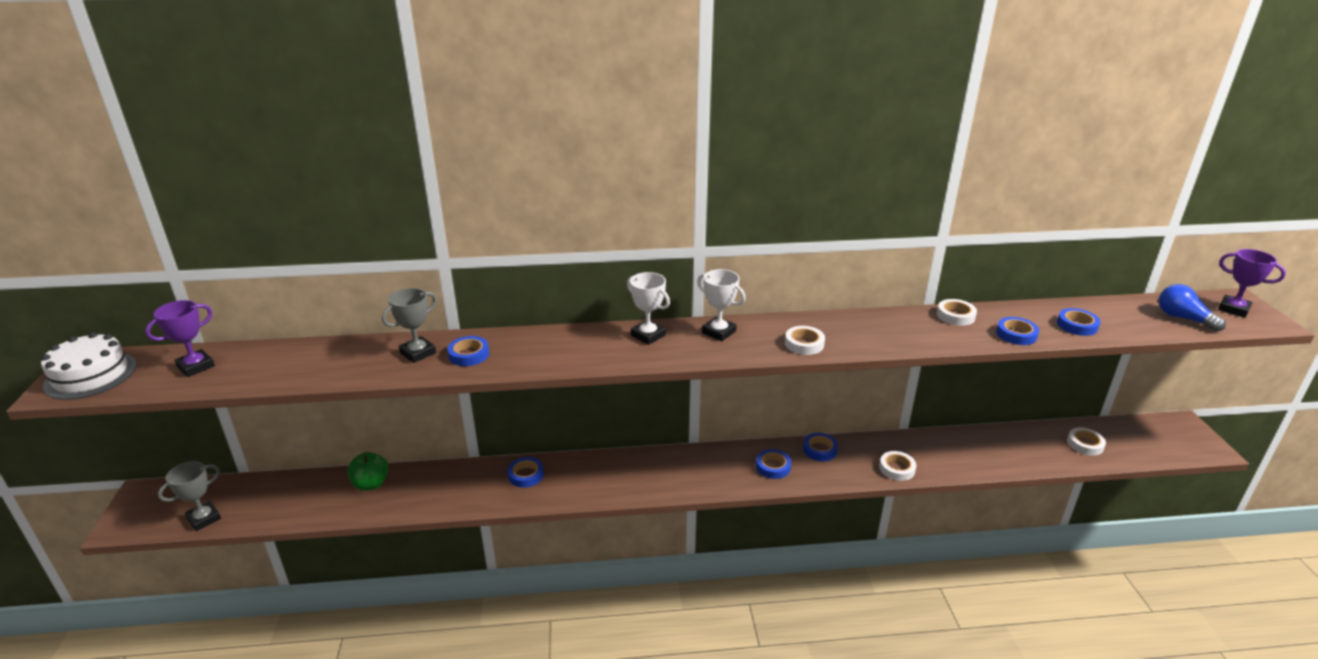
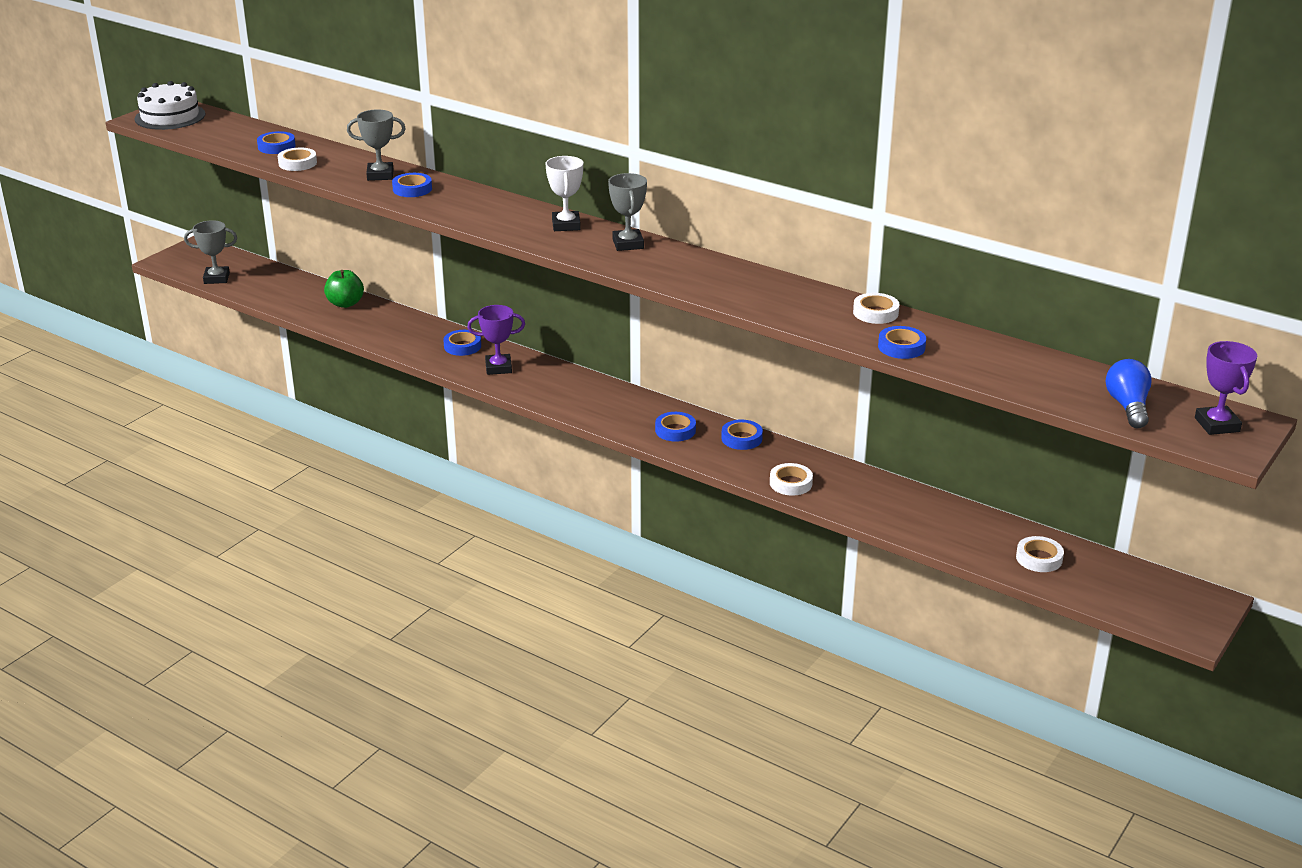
camera: 40 degrees right, 0 degrees up
purple trophy [145,300,215,377] -> purple trophy moved to [467,305,525,375]
white trophy [697,269,746,341] -> grey trophy [608,173,647,251]
white tape [785,326,825,355] -> white tape moved to [278,148,317,171]
blue tape [1057,308,1101,336] -> blue tape moved to [257,131,296,154]

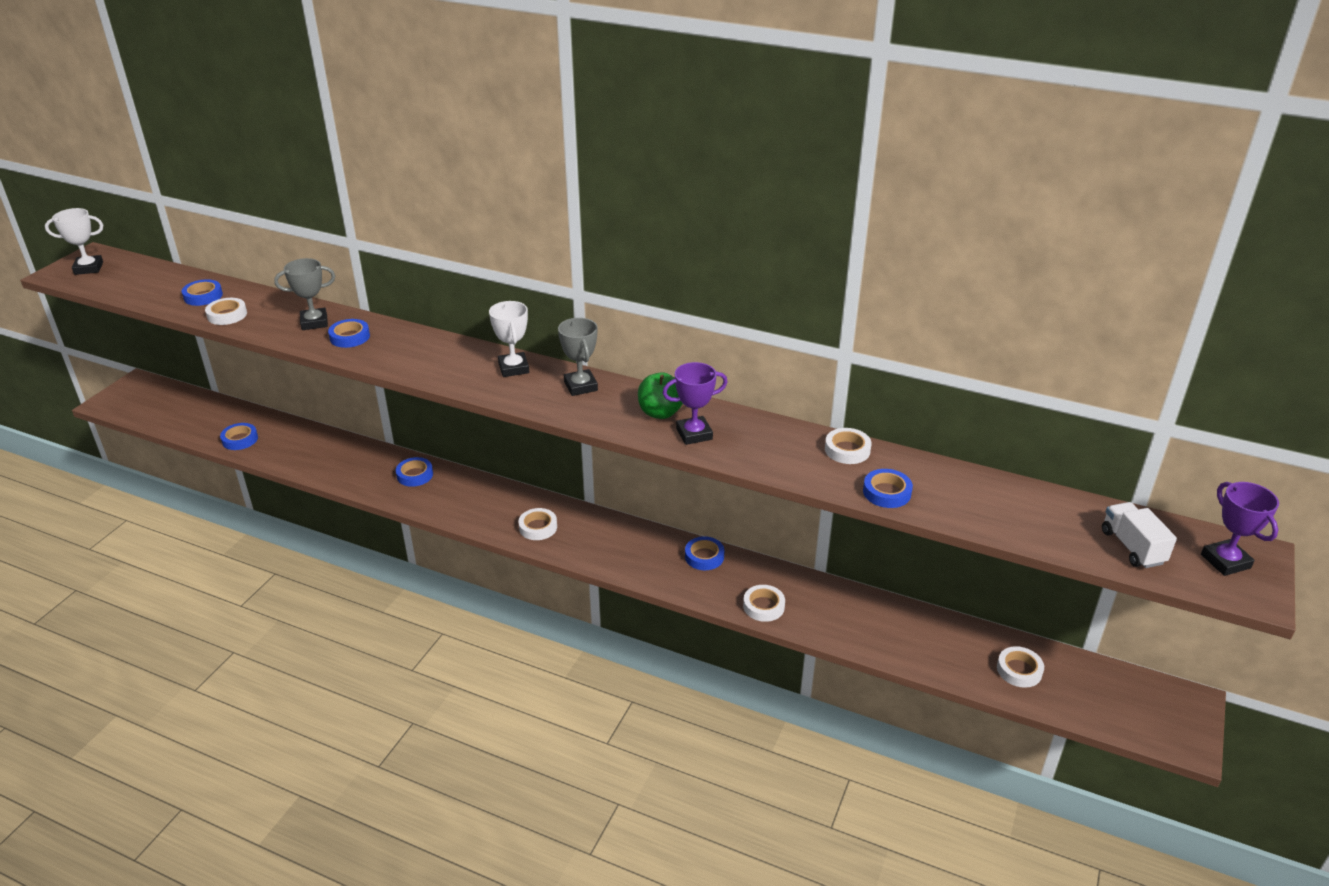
camera: 10 degrees left, 5 degrees up
white cake [135,81,205,130] -> white trophy [45,208,103,275]
grey trophy [184,220,237,284] -> none
green apple [324,270,364,308] -> green apple moved to [638,372,683,419]
purple trophy [467,305,525,375] -> purple trophy moved to [663,362,728,445]
blue tape [655,412,696,442] -> blue tape moved to [220,423,258,450]
blue light bulb [1106,359,1152,428] -> white truck [1102,502,1177,568]
none -> white tape [518,508,557,540]

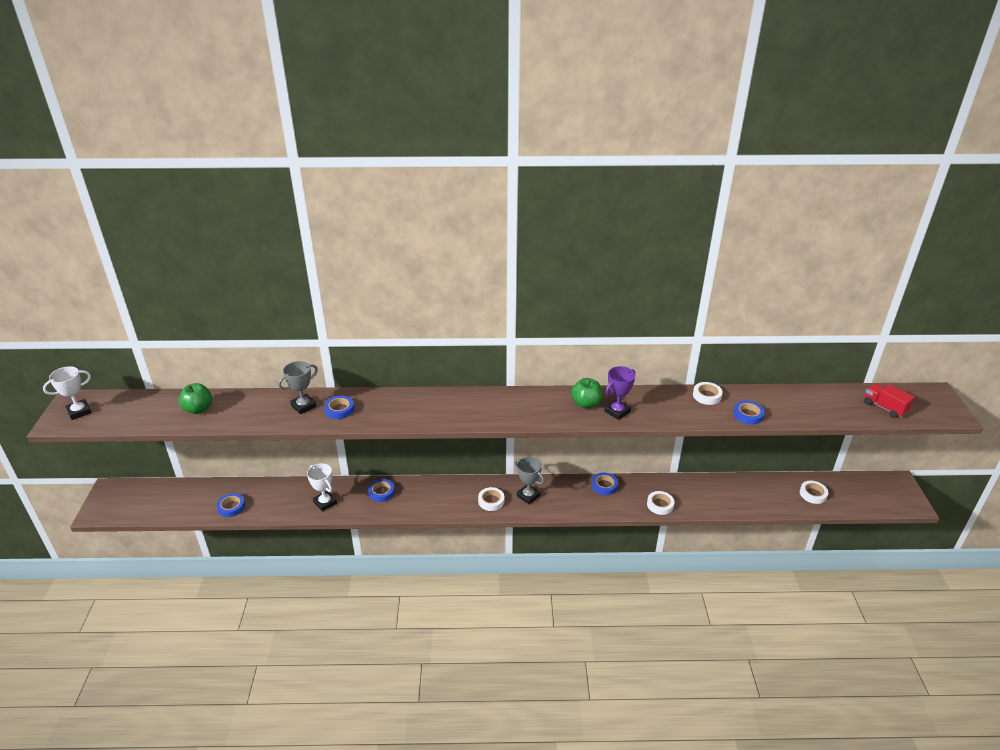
camera: 25 degrees left, 0 degrees up
blue tape [182,279,223,306] -> green apple [178,383,212,414]
white tape [205,298,247,325] -> none
white trophy [489,301,529,377] -> white trophy moved to [307,463,337,512]
grey trophy [558,318,598,396] -> grey trophy moved to [515,457,544,504]
white truck [1102,502,1177,568] -> red truck [864,383,915,418]
purple trophy [1201,482,1279,576] -> none

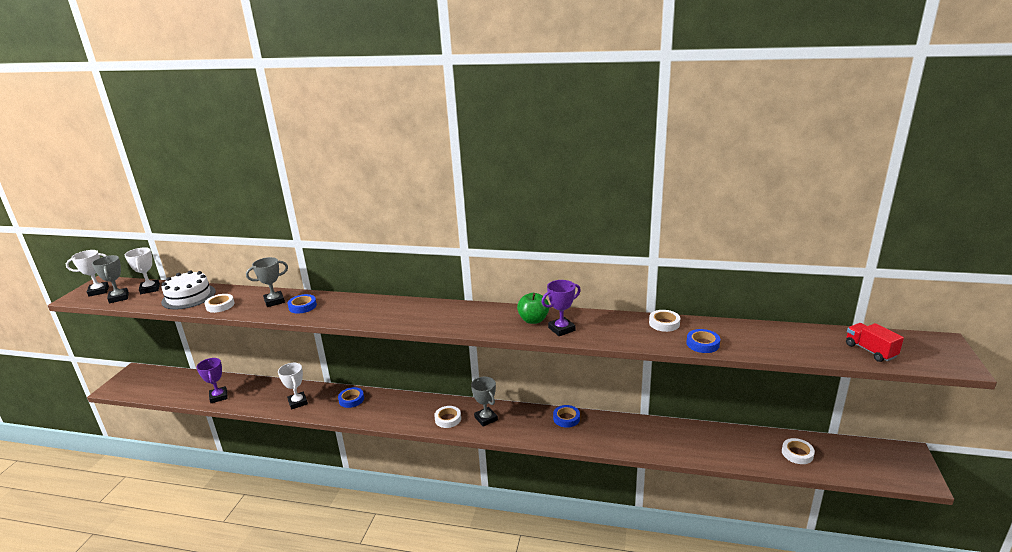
camera: 15 degrees right, 10 degrees down
green apple [178,383,212,414] -> white cake [161,270,216,309]
blue tape [217,493,245,517] -> purple trophy [196,358,228,403]
white tape [647,491,674,515] -> white tape moved to [204,294,235,313]
none -> grey trophy [92,255,129,303]
none -> white trophy [125,247,160,294]

